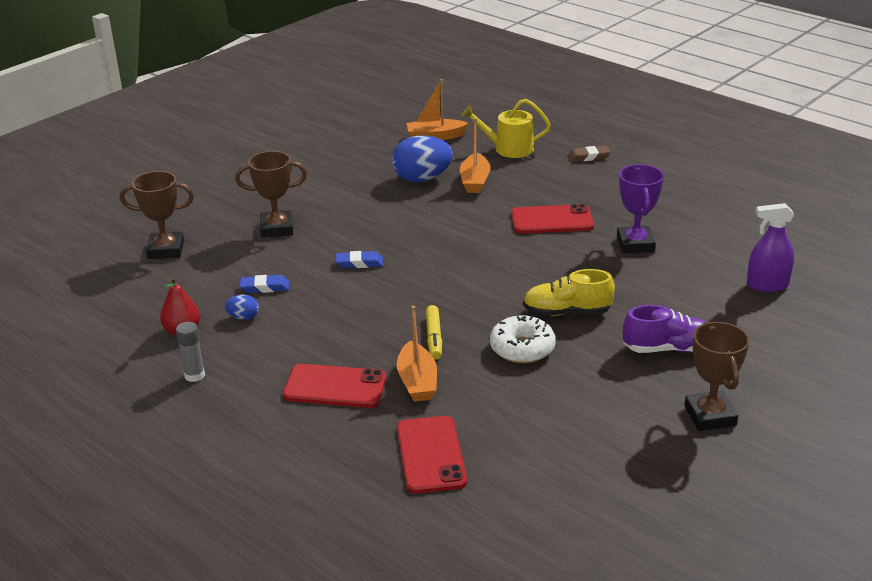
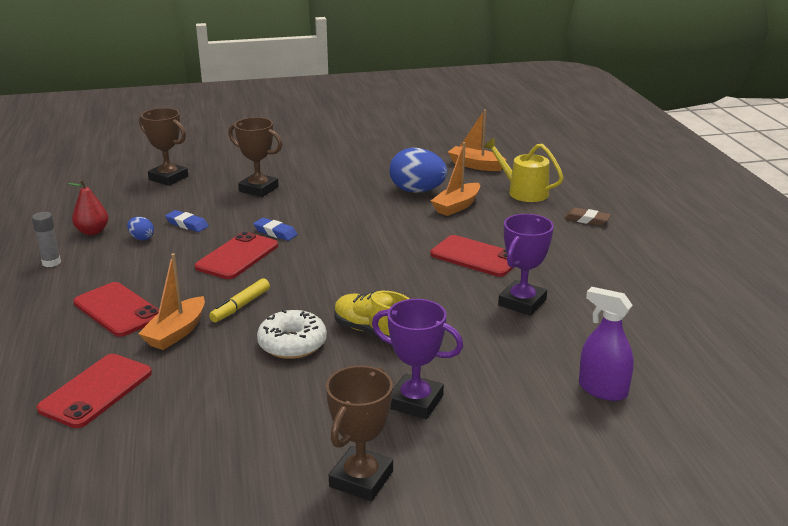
camera: 35 degrees right, 5 degrees down
purple shoe [623,305,706,353] -> purple trophy [372,299,463,419]
none -> red phone [195,232,278,279]

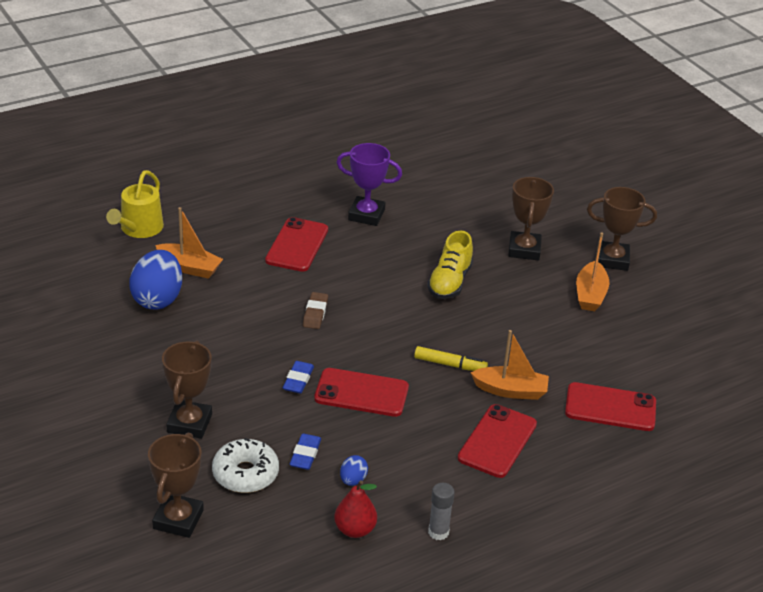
camera: 110 degrees left, 10 degrees up
white donut [257,309,327,359] -> white donut moved to [212,438,279,493]
purple trophy [372,299,463,419] -> brown trophy [508,177,554,260]
orange boat [448,110,507,171] -> orange boat moved to [576,232,609,311]
brown eraser [564,207,611,226] -> brown eraser moved to [303,292,328,329]
purple spray bottle [579,287,634,401] -> none

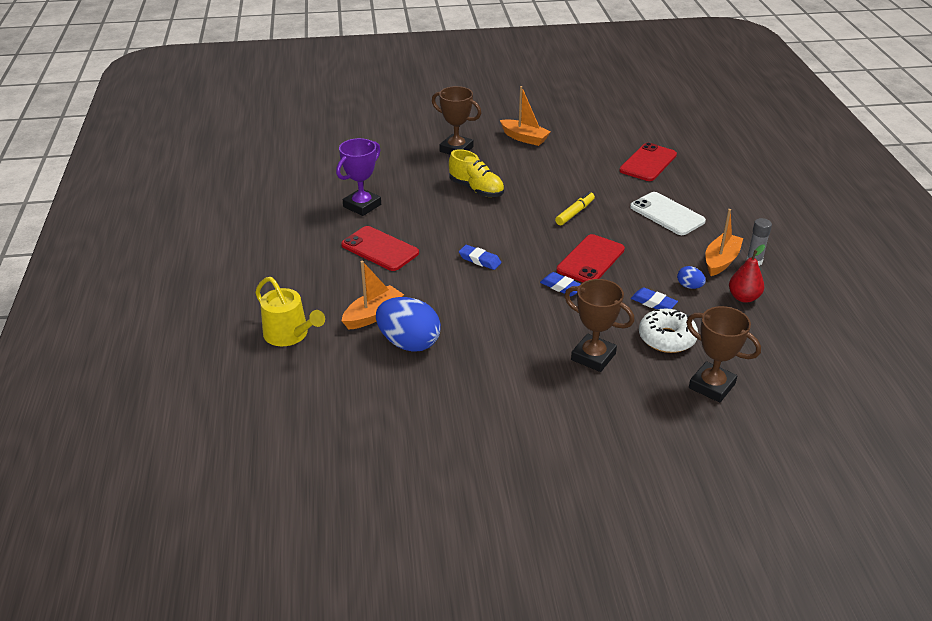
camera: 65 degrees left, 0 degrees up
brown eraser [303,292,328,329] -> blue eraser [459,245,501,270]
red phone [458,404,537,478] -> white phone [630,192,706,235]
orange boat [471,330,549,400] -> orange boat moved to [705,209,743,276]
brown trophy [587,187,657,271] -> none

